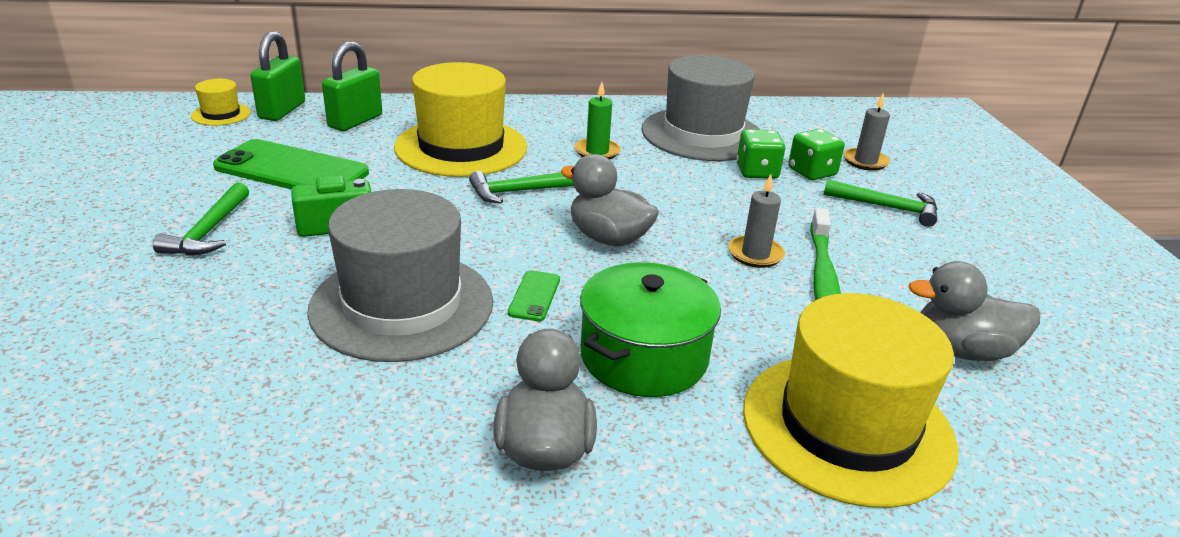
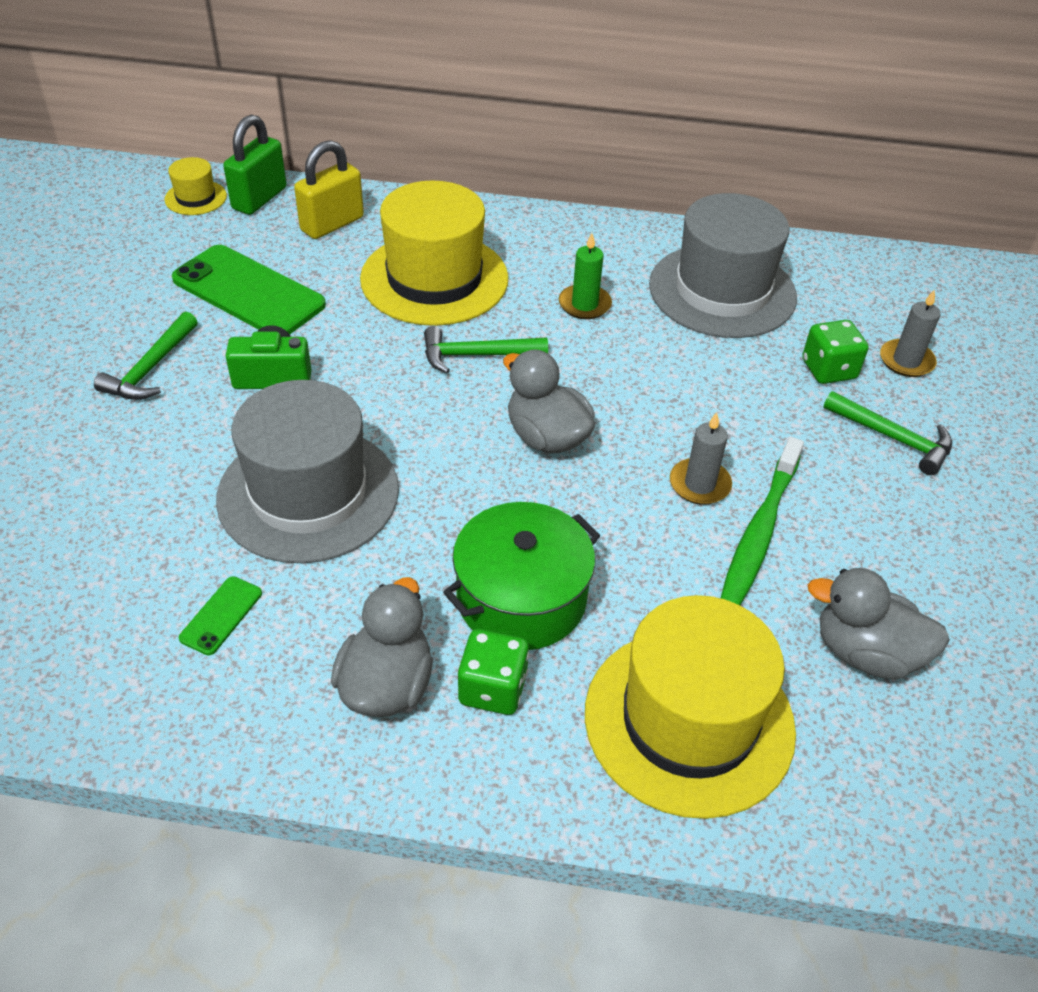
camera: 15 degrees right, 15 degrees up
green padlock [322,41,382,131] -> yellow padlock [294,140,364,239]
green phone [508,270,560,321] -> green phone moved to [179,576,262,655]
green dice [737,129,785,179] -> green dice moved to [457,629,529,715]

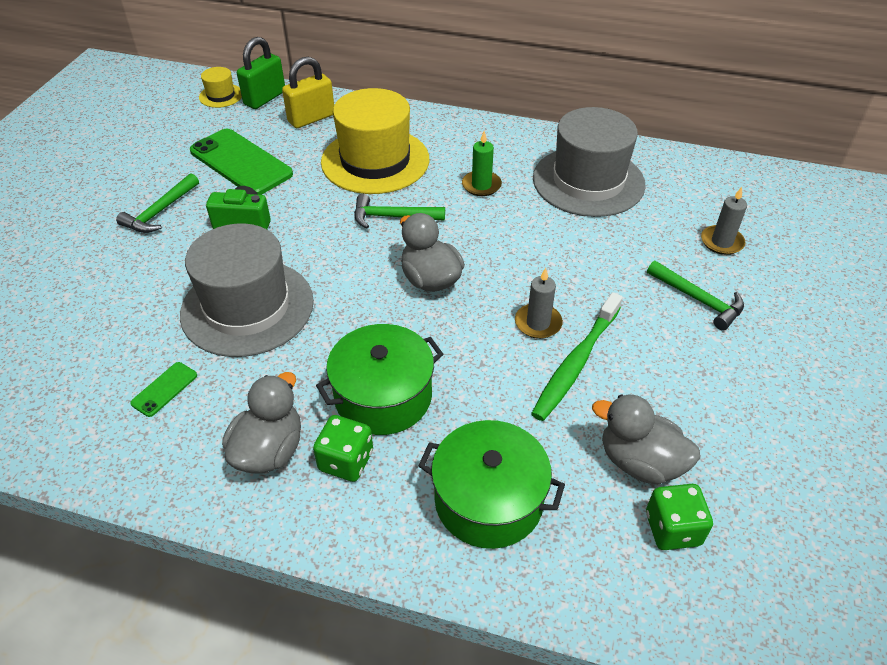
camera: 10 degrees right, 0 degrees up
yellow hat [585,595,796,819] -> green pot [419,420,565,549]
green dice [802,320,868,384] -> green dice moved to [646,484,713,550]

